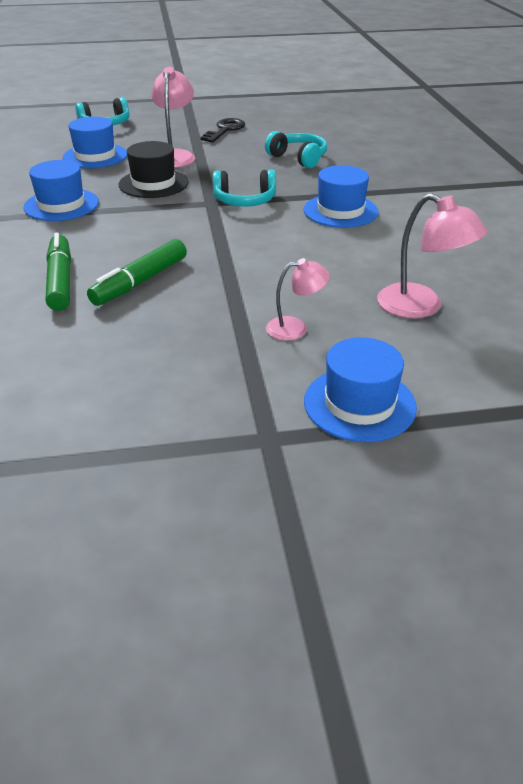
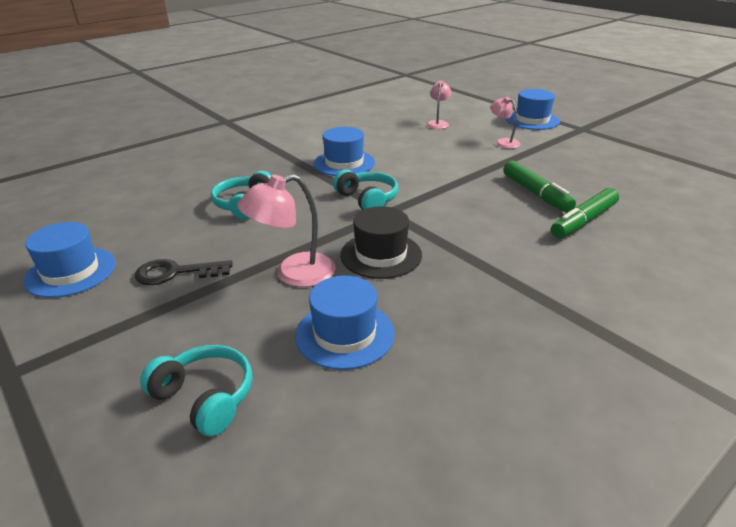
camera: 120 degrees left, 5 degrees down
blue hat [23,160,99,221] -> blue hat moved to [23,222,116,298]
green marker [87,239,187,306] -> green marker turned 60 degrees clockwise [503,161,576,213]
pink lamp [377,193,488,318] -> pink lamp [426,80,451,129], size x0.62

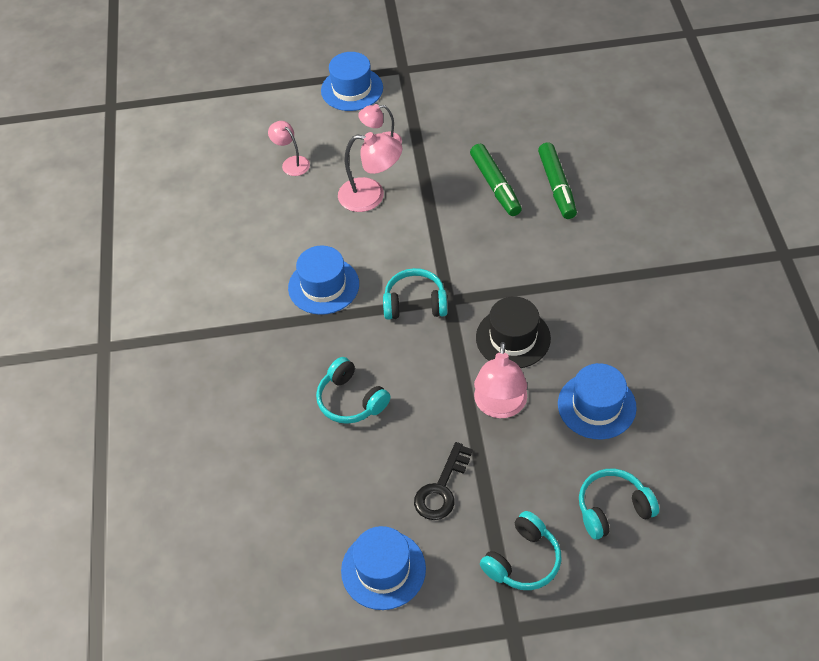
camera: 55 degrees left, 20 degrees up
green marker [503,161,576,213] -> green marker turned 60 degrees clockwise [470,144,522,216]
none -> pink lamp [338,132,402,212]
none -> turquoise headphones [480,511,561,590]

